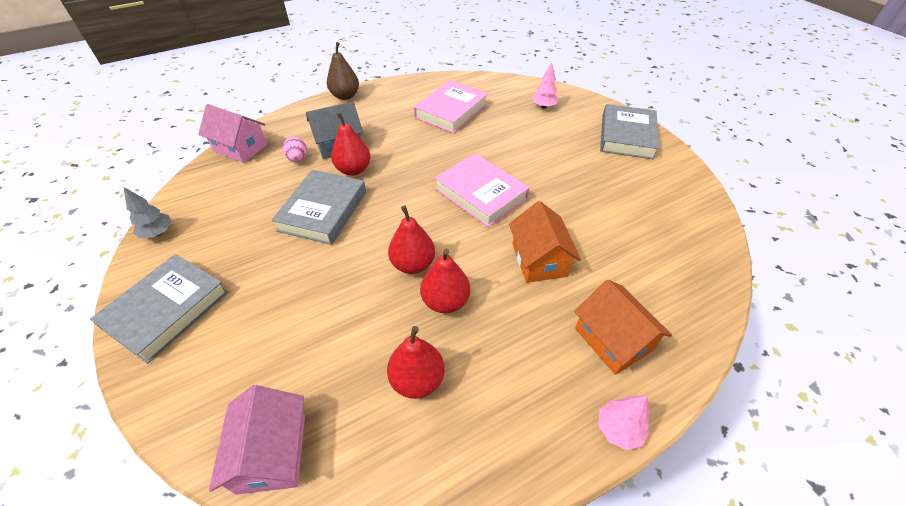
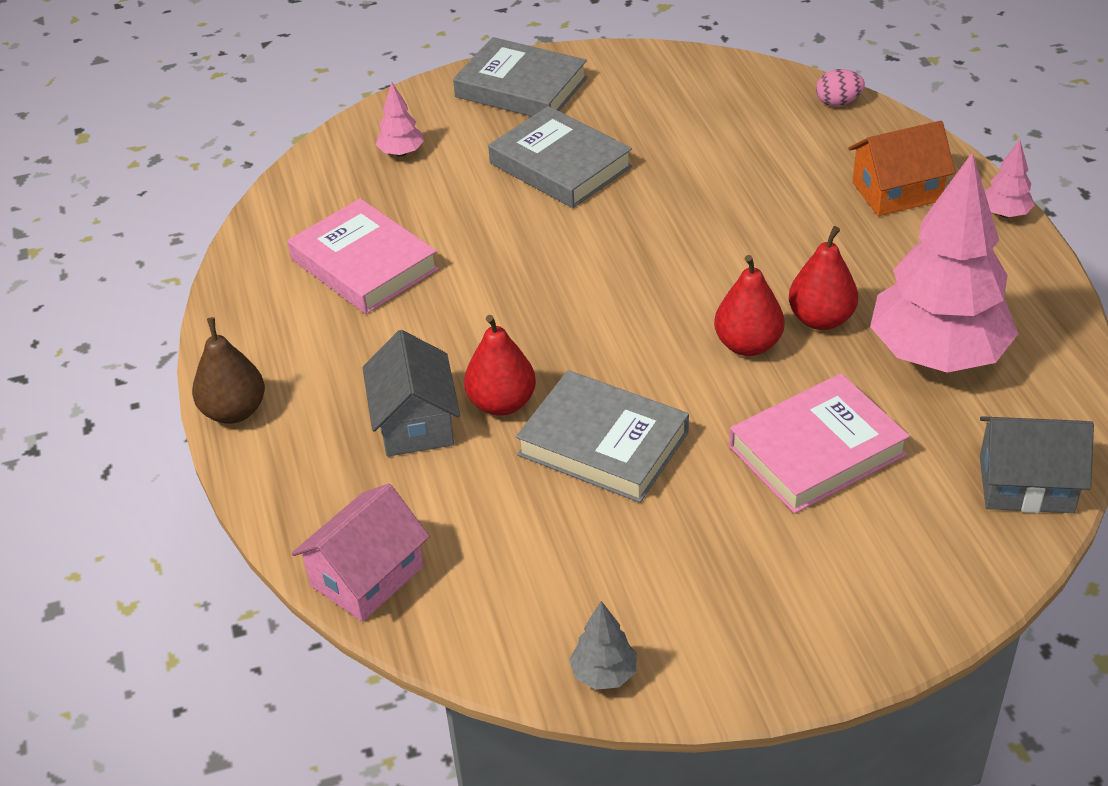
camera: 75 degrees left, 5 degrees down
grey book [90,254,228,364] -> grey book moved to [488,106,632,208]
pink house [209,385,305,495] -> grey house [980,416,1094,513]
pink egg [283,137,307,162] -> pink egg moved to [816,69,865,106]
red pear [387,326,445,399] -> pink tree [870,152,1018,373]
pink book [434,153,530,227] -> pink book moved to [729,373,910,514]
orange house [509,201,581,283] -> none

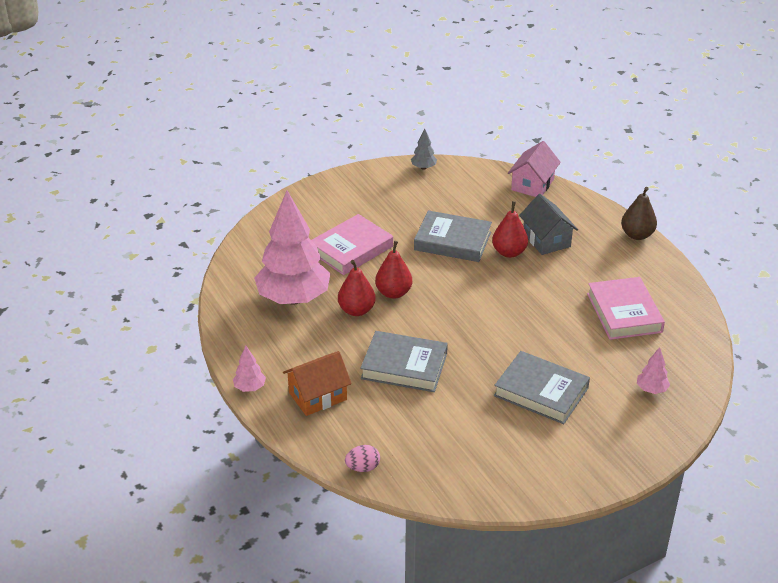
camera: 165 degrees right, 5 degrees down
pink book [287,198,439,314] -> pink book turned 45 degrees clockwise [587,277,665,340]
grey book [453,37,587,117] -> grey book moved to [360,331,448,392]
grey house [980,416,1094,513] -> none

